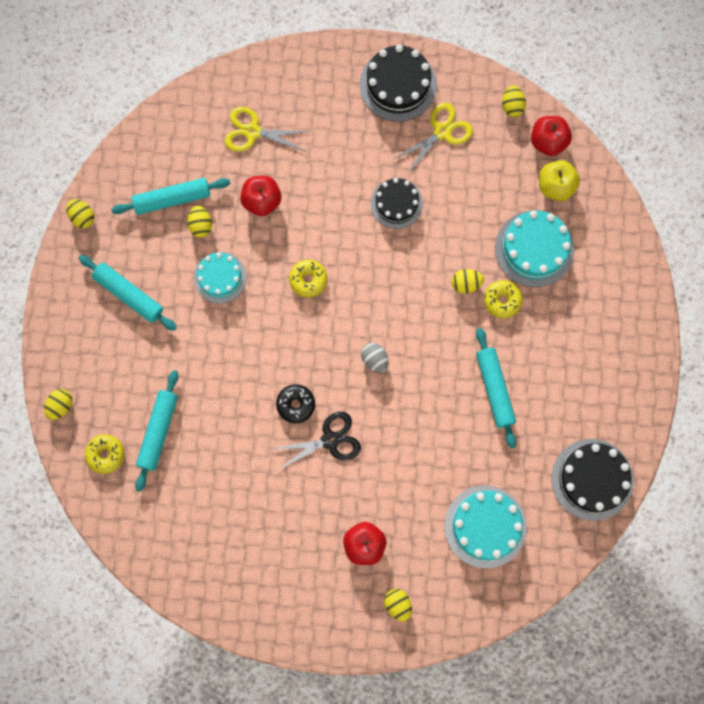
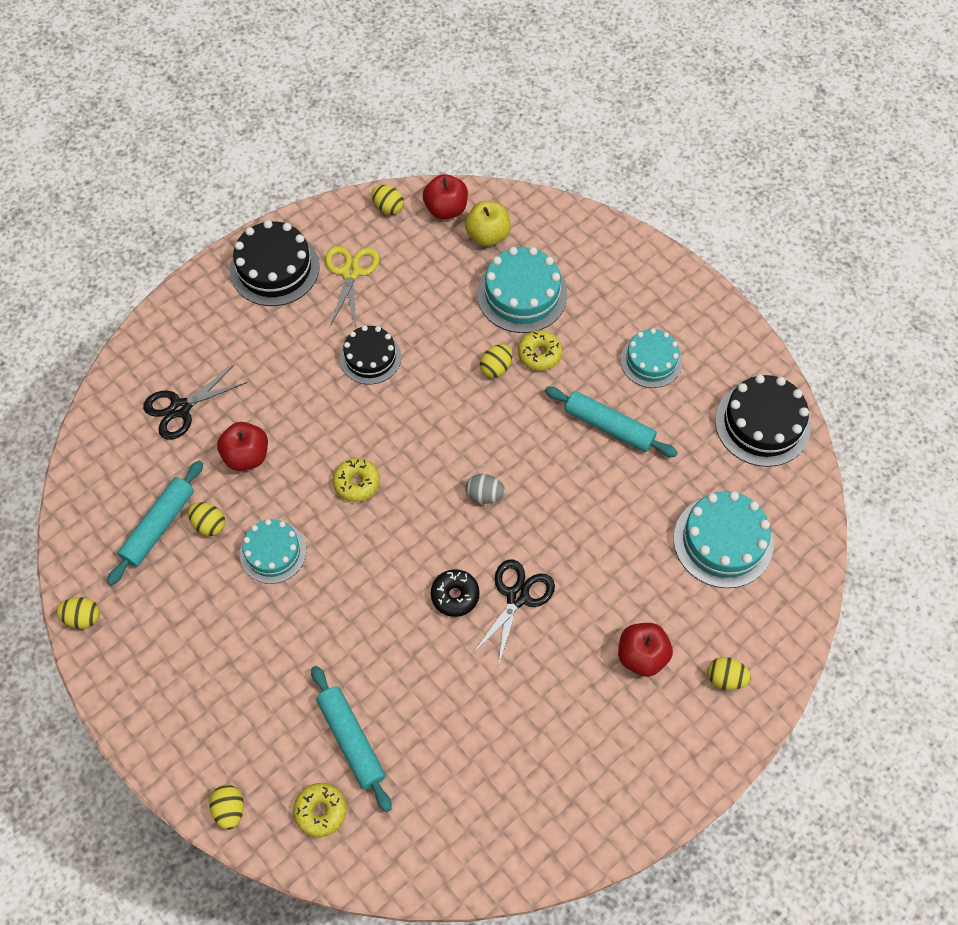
camera: 45 degrees left, 15 degrees down
turquoise rolling pin [79,255,177,331] -> none
yellow scissors [224,107,311,152] -> black scissors [143,364,247,440]
none -> turquoise cake [621,328,682,388]

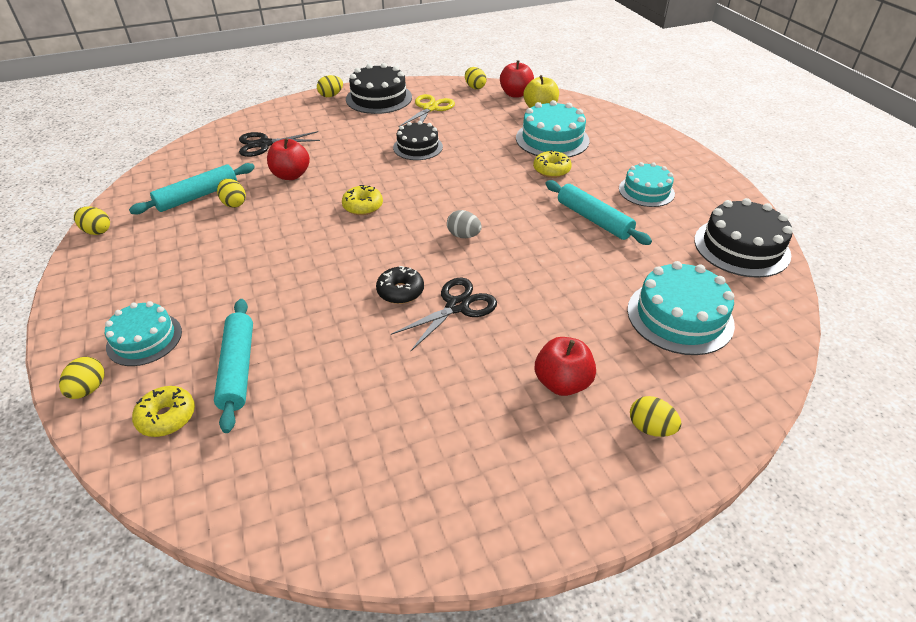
camera: 20 degrees right, 20 degrees down
turquoise cake [240,519,307,584] -> turquoise cake moved to [105,301,182,366]
yellow egg [480,344,512,378] -> yellow egg moved to [317,75,343,97]

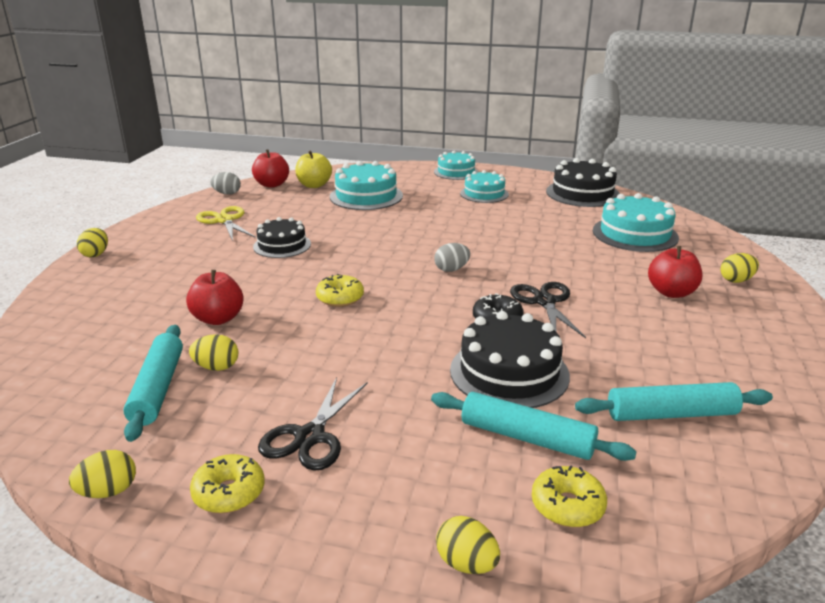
camera: 55 degrees left, 15 degrees down
turquoise cake [105,301,182,366] -> turquoise cake moved to [434,151,479,180]
black scissors [239,131,320,157] -> black scissors moved to [258,377,368,471]
black cake [346,63,412,114] -> black cake moved to [450,311,570,408]
yellow egg [465,67,487,89] -> grey egg [210,172,241,195]
yellow donut [533,150,572,178] -> yellow donut moved to [190,454,265,513]
turquoise rolling pin [545,180,652,245] -> turquoise rolling pin moved to [575,382,773,421]

